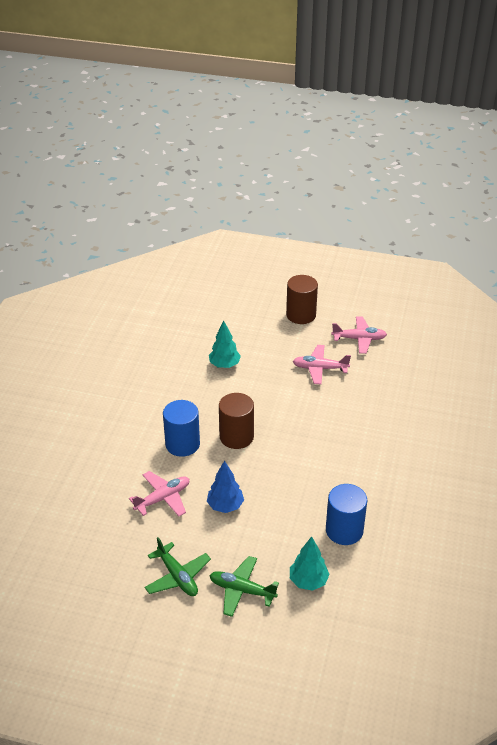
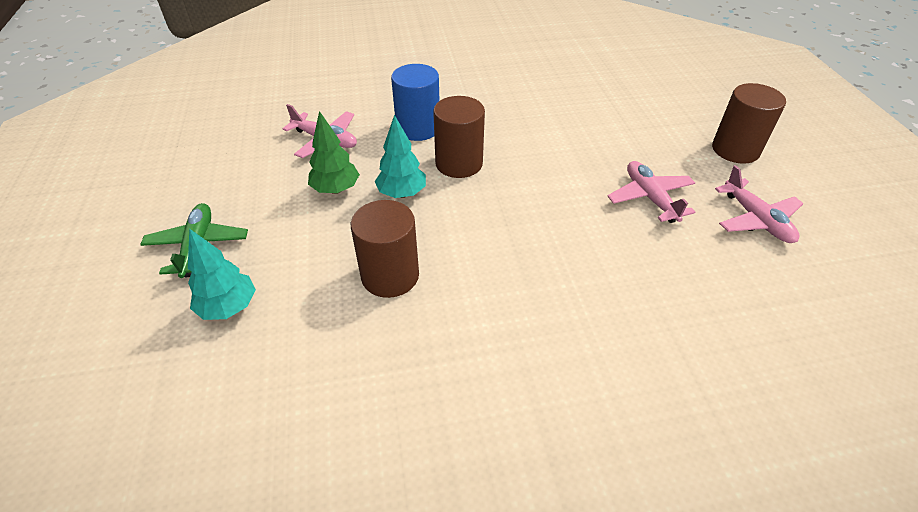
camera: 65 degrees right, 5 degrees up
green plane [145,537,211,596] -> none
blue tree [207,461,244,513] -> green tree [308,111,360,194]
turquoise tree [209,321,241,368] -> turquoise tree moved to [375,115,426,198]
blue cylinder [326,484,367,545] -> none
none -> brown cylinder [351,200,419,298]

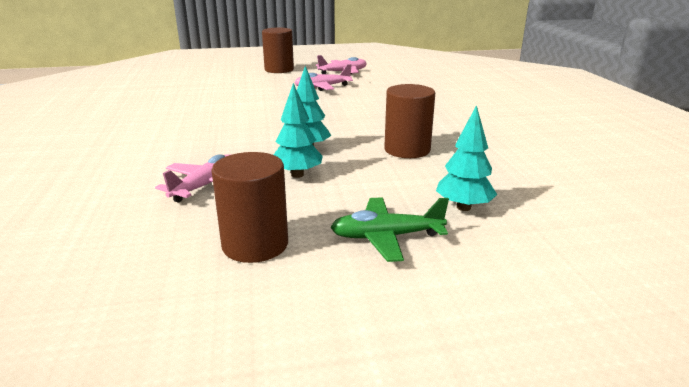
camera: 90 degrees left, 20 degrees down
green tree [308,111,360,194] -> turquoise tree [274,83,323,178]
blue cylinder [391,64,440,141] -> none
brown cylinder [433,96,485,178] -> brown cylinder moved to [211,152,288,263]

